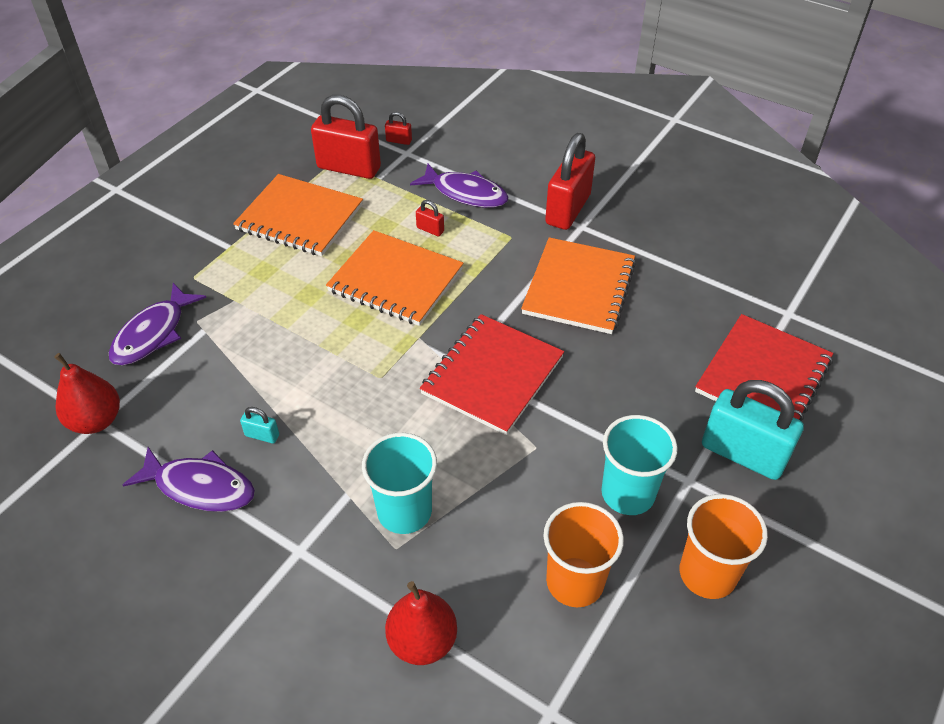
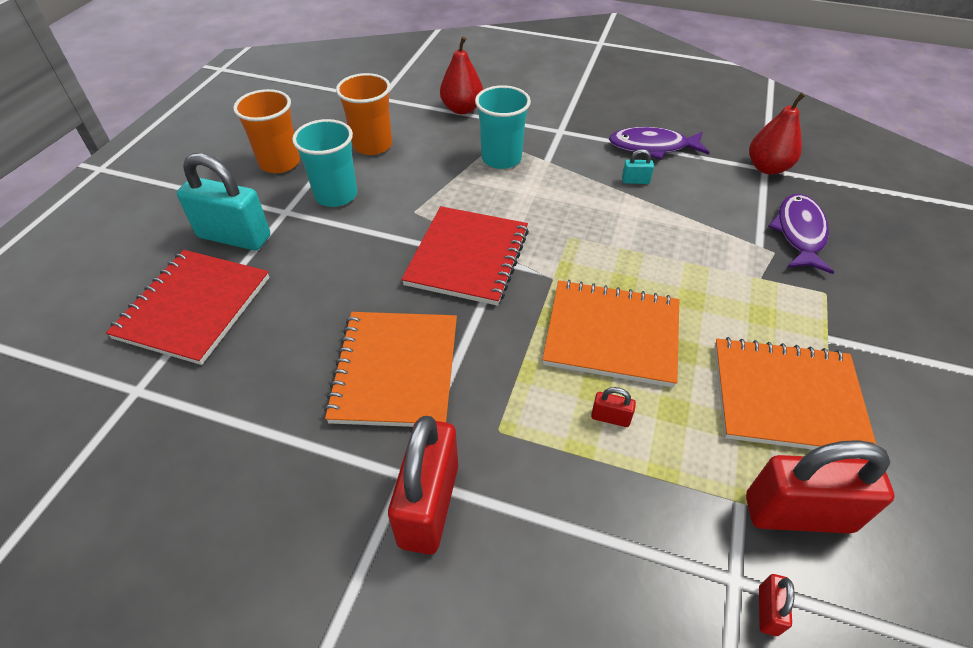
camera: 165 degrees right, 0 degrees up
red padlock [385,112,412,145] -> red padlock turned 75 degrees counterclockwise [759,574,795,636]
purple fish [410,164,508,208] -> none

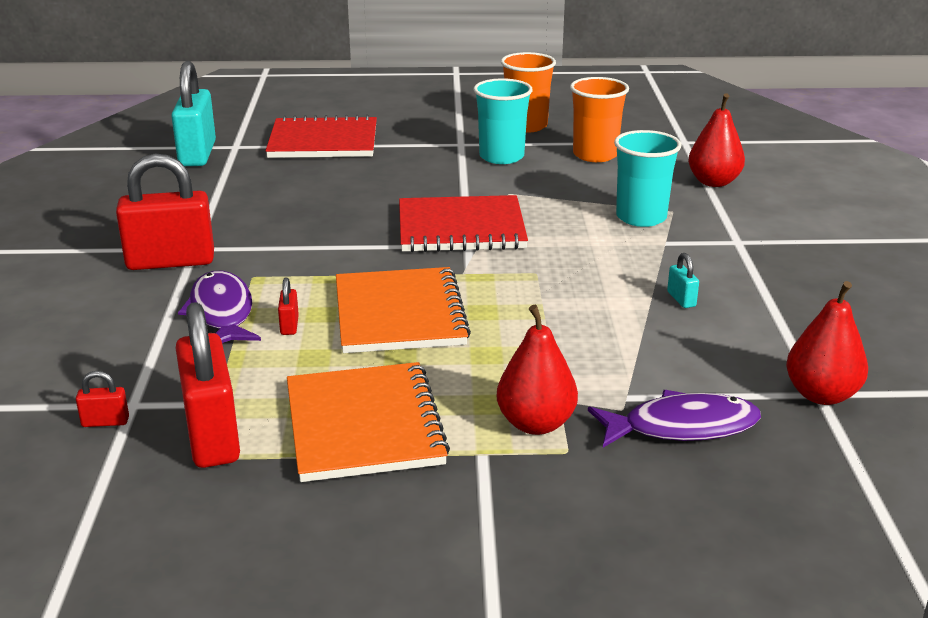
camera: 70 degrees right, 20 degrees down
turquoise padlock [177,153,270,250] -> turquoise padlock moved to [171,61,216,166]
orange notebook [324,312,457,427] -> none
purple fish [609,127,710,160] -> purple fish moved to [178,271,261,343]
none -> red pear [497,305,578,435]

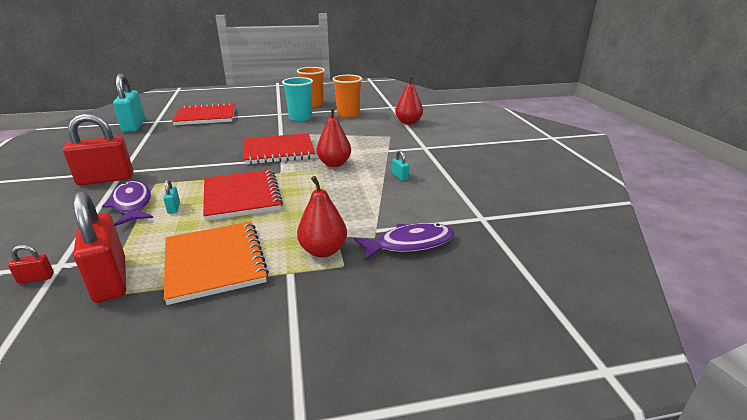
camera: 10 degrees left, 0 degrees up
red padlock [278,277,299,335] -> turquoise padlock [163,179,180,214]
orange notebook [336,267,471,353] -> red notebook [203,170,283,221]
turquoise cup [614,130,681,227] -> none
red pear [786,281,868,405] -> red pear moved to [316,107,351,167]

